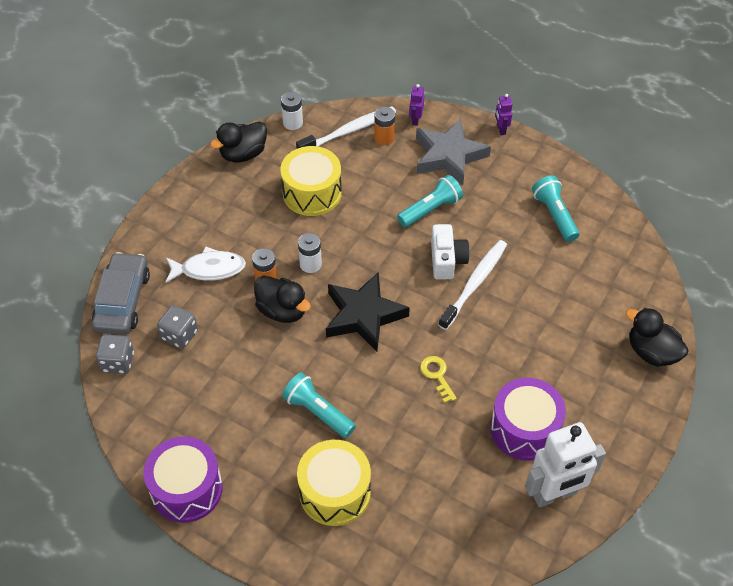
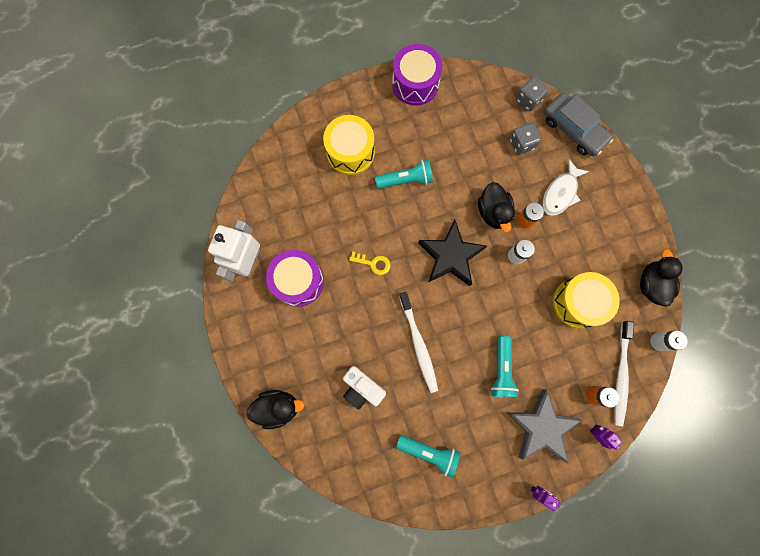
camera: 130 degrees right, 25 degrees up
black duck [254,276,311,323] -> black duck turned 90 degrees counterclockwise [478,182,515,232]
white camera [431,224,470,280] -> white camera moved to [343,366,386,409]

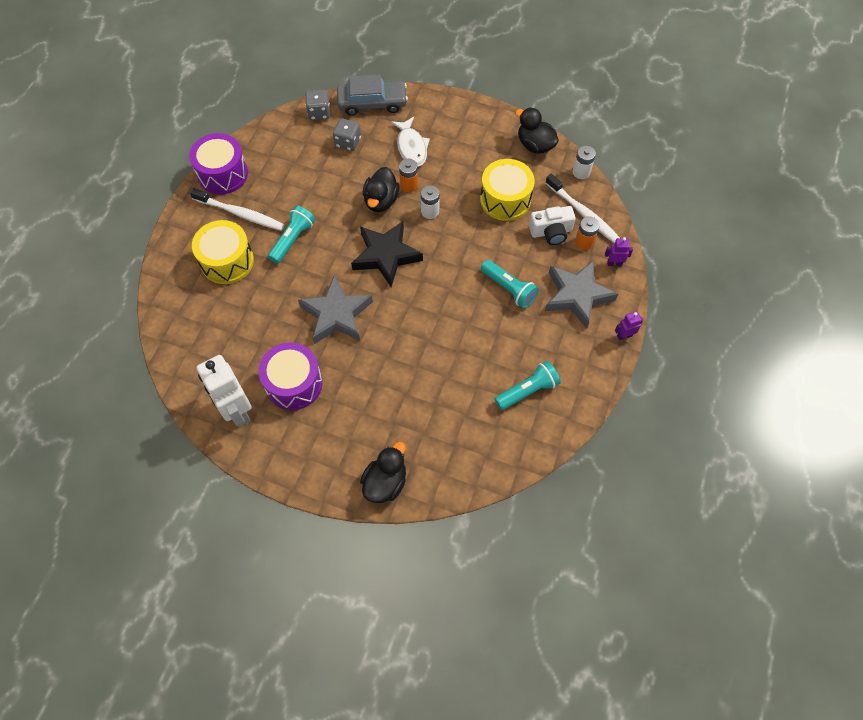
camera: 50 degrees left, 15 degrees down
white camera [343,366,386,409] -> white camera moved to [529,206,576,245]
yellow key [349,251,391,275] -> grey star [298,275,373,344]
white toothbrush [399,292,438,393] -> white toothbrush moved to [190,188,285,231]
black duck [478,182,515,232] -> black duck turned 75 degrees clockwise [363,167,399,212]

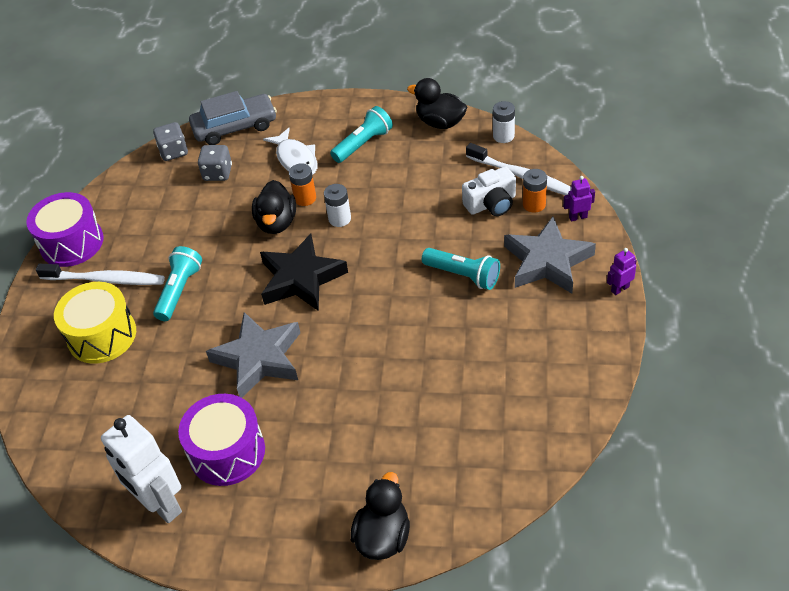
camera: 10 degrees left, 15 degrees down
yellow drum [480,159,535,221] -> none
turquoise flashlight [495,361,561,410] -> turquoise flashlight moved to [330,106,393,163]

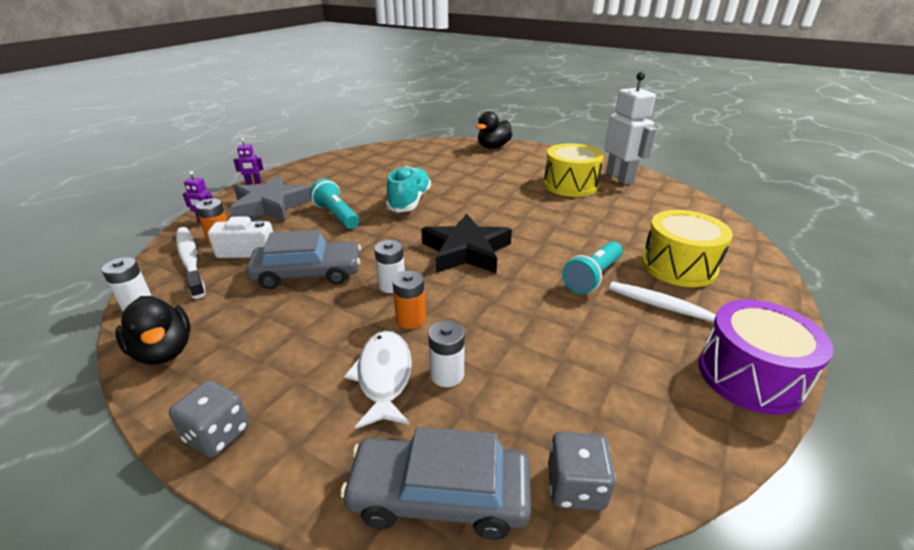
camera: 160 degrees left, 15 degrees down
purple drum [178,394,265,486] -> yellow drum [544,143,604,197]
grey dice [198,145,232,181] -> grey dice moved to [169,380,249,457]
grey star [206,312,300,398] -> none
black duck [252,180,296,234] -> none
turquoise flashlight [330,106,393,163] -> none
none -> grey car [246,230,361,289]
none -> turquoise shoe [386,166,431,213]
none -> white battery [428,321,465,387]

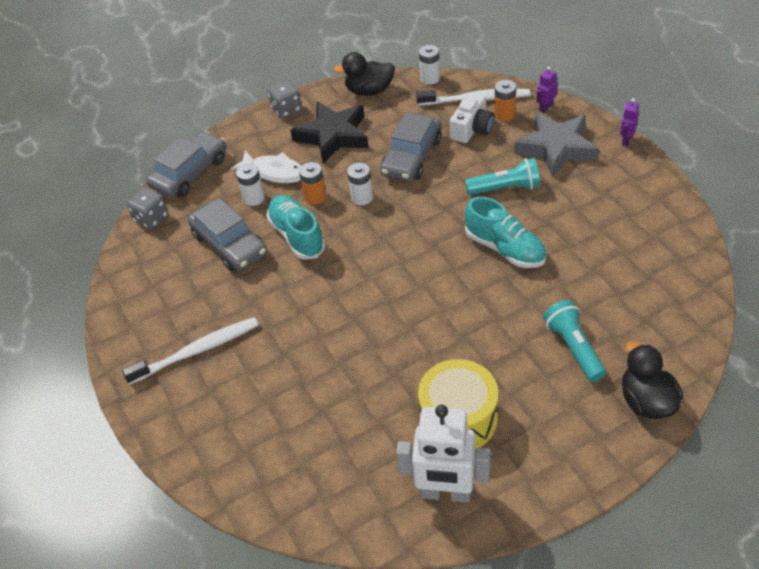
camera: 125 degrees right, 15 degrees up
black star [421,213,512,273] -> black star moved to [290,102,368,164]
turquoise flashlight [562,241,623,294] -> turquoise flashlight moved to [543,300,606,382]
yellow drum [642,210,733,287] -> none
purple drum [698,299,833,415] -> none
none -> grey car [187,198,267,271]
none -> turquoise shoe [266,195,326,260]

